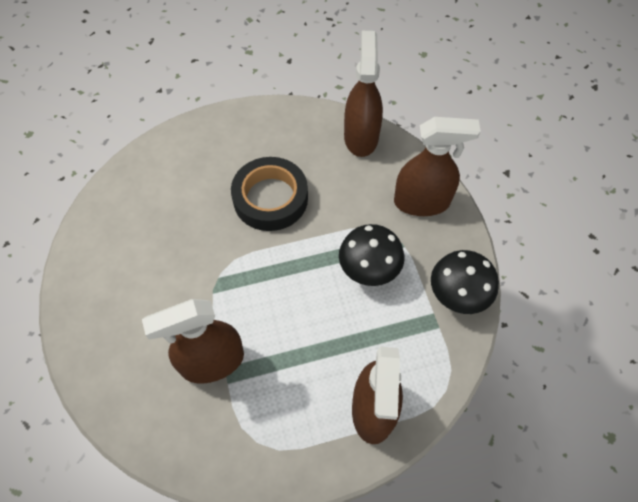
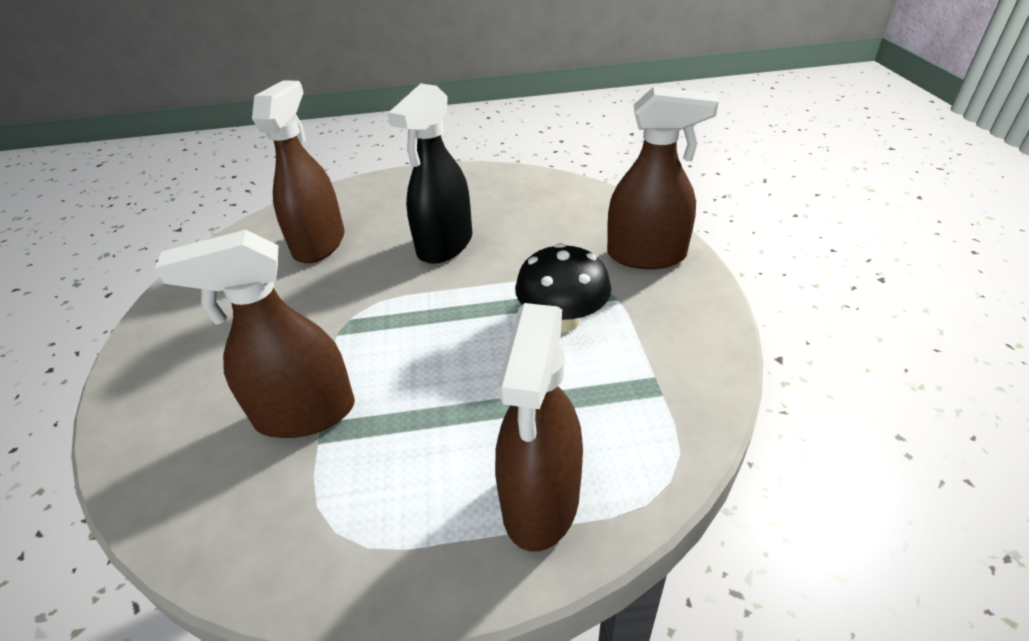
camera: 10 degrees right, 20 degrees down
black tape [231,157,308,231] -> black spray bottle [388,83,472,264]
brown spray bottle [344,31,383,157] -> brown spray bottle moved to [252,81,344,263]
black mushroom [431,250,499,314] -> none

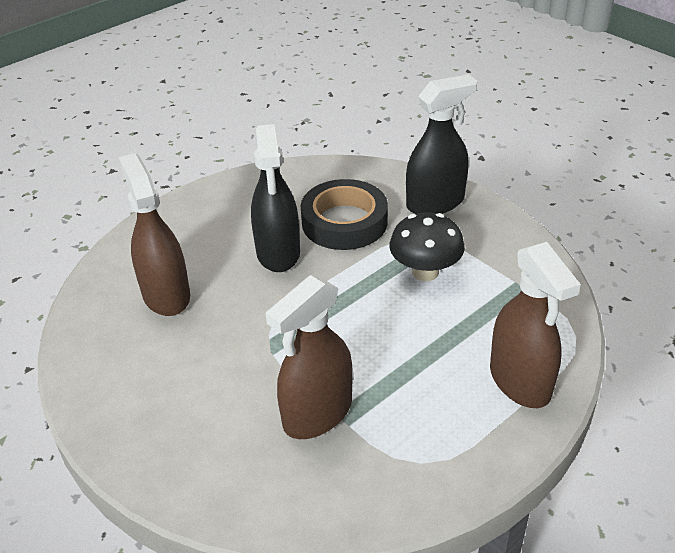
camera: 35 degrees left, 0 degrees up
brown spray bottle [607,87,718,269] -> black spray bottle [406,74,477,214]
none -> black tape [301,179,388,250]

